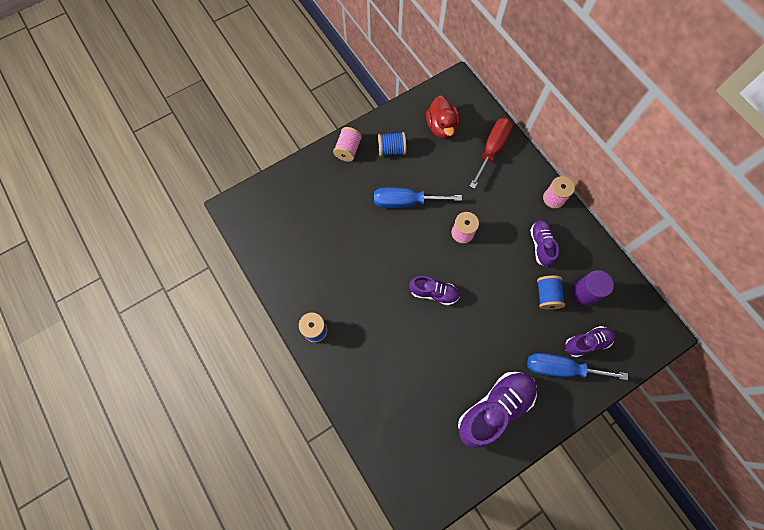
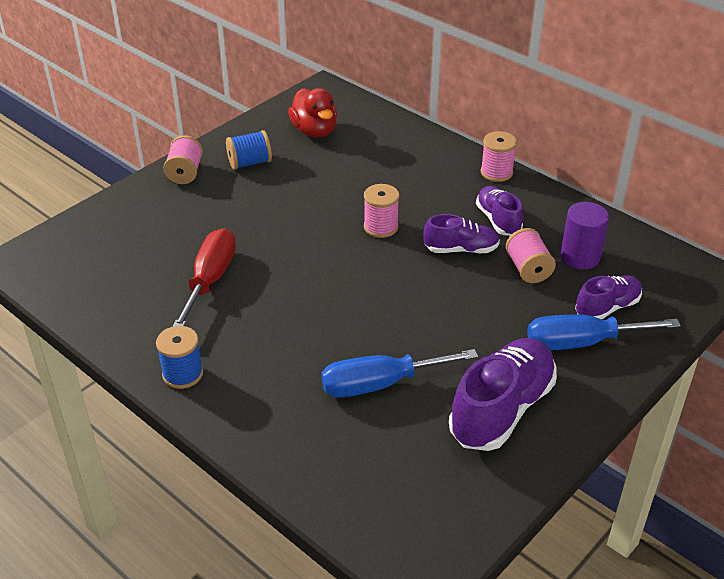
camera: 15 degrees left, 30 degrees down
blue screwdriver [374,187,462,208] -> blue screwdriver moved to [321,349,478,398]
purple shoe [409,276,460,305] -> purple shoe moved to [423,214,500,253]
red screwdriver [470,117,513,189] -> red screwdriver moved to [173,228,236,326]
blue spool [537,276,565,310] -> pink spool [505,228,556,283]

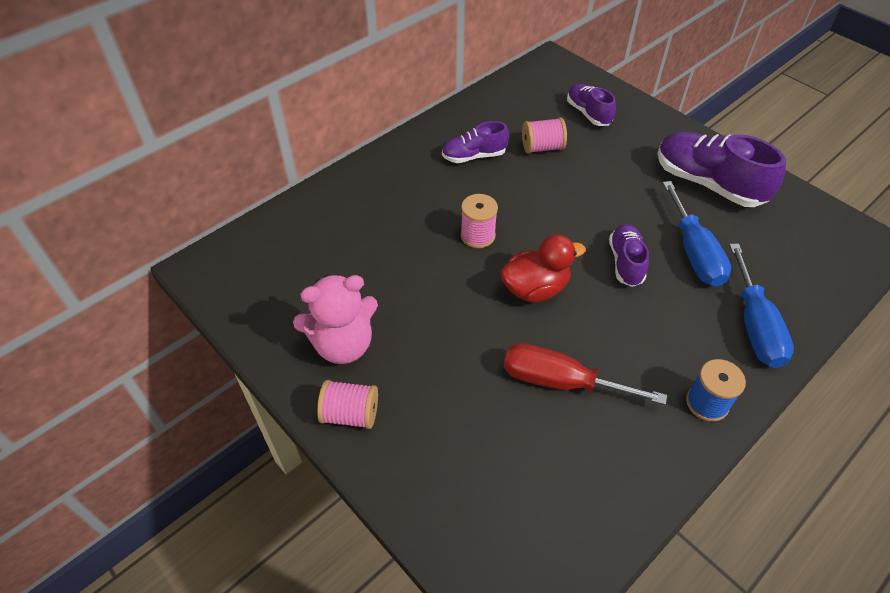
camera: 85 degrees left, 10 degrees up
blue spool [226,130,272,170] -> pink teddy bear [293,274,378,364]
red duck [288,88,337,138] -> red duck moved to [500,235,586,302]
purple shoe [423,214,500,253] -> purple shoe moved to [609,224,649,287]
pink spool [481,131,517,182] -> none
blue screwdriver [527,314,681,350] -> blue screwdriver moved to [729,244,794,368]
purple cylinder [561,202,609,269] -> none

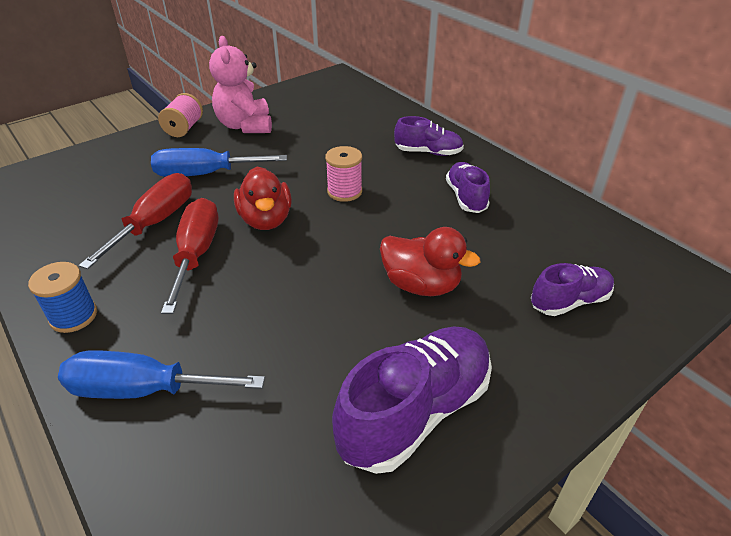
camera: 95 degrees right, 10 degrees down
pink spool [522,117,567,154] -> none
purple shoe [609,224,649,287] -> purple shoe moved to [394,116,464,156]
blue screwdriver [663,181,731,287] -> blue screwdriver moved to [151,148,287,177]
none -> red screwdriver [161,198,219,314]
none -> red duck [380,227,480,296]

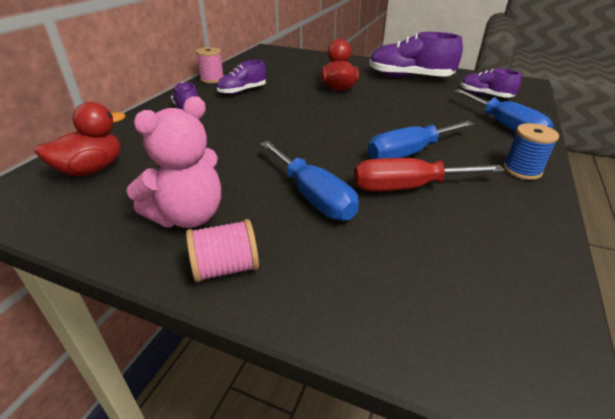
camera: 120 degrees left, 5 degrees down
red screwdriver [161,198,219,314] -> blue screwdriver [368,121,474,159]
red duck [234,167,292,230] -> red duck moved to [35,102,125,176]
pink spool [325,146,362,202] -> pink spool moved to [196,47,223,83]
purple shoe [531,263,614,316] -> purple shoe moved to [461,68,521,98]

